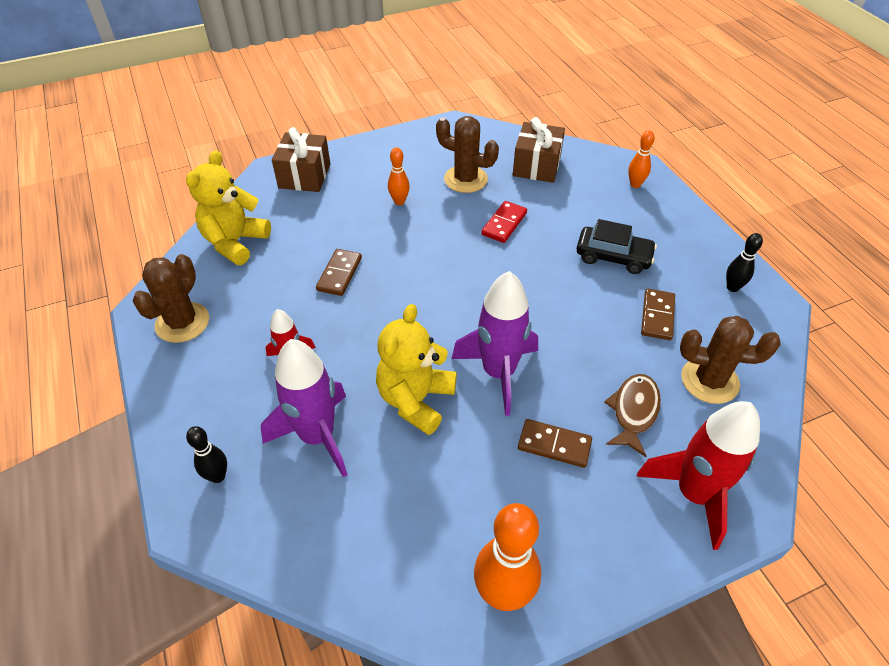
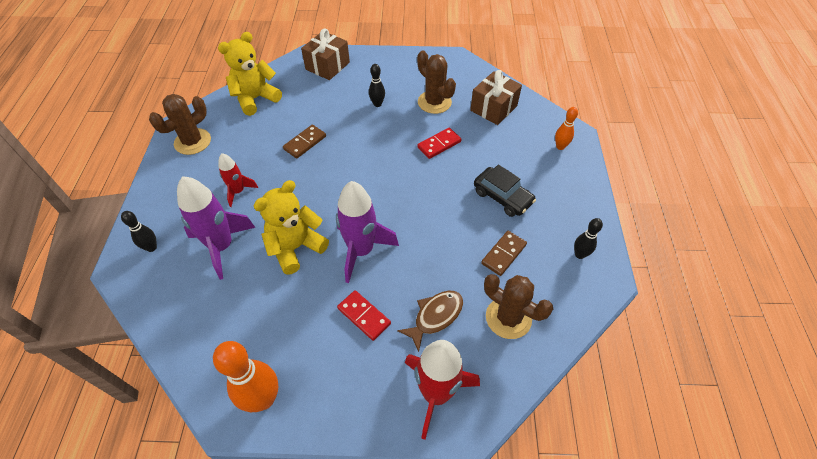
camera: 25 degrees right, 5 degrees up
orange bowling pin [388,147,410,205] -> black bowling pin [369,64,385,107]
brown domino [518,419,592,468] -> red domino [337,290,391,341]

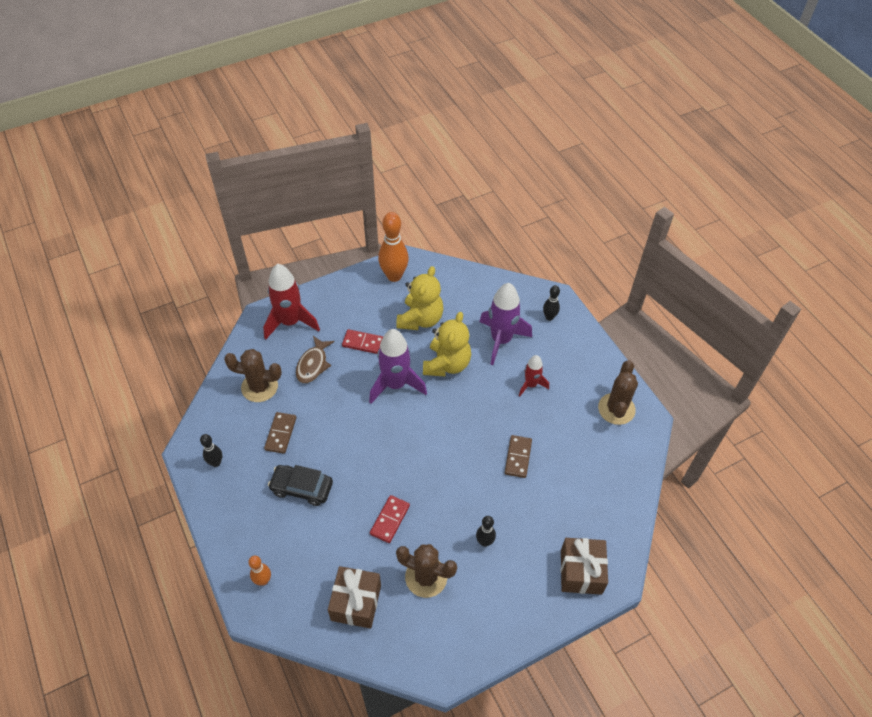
camera: 150 degrees right, 0 degrees up
yellow teddy bear [218,32,282,116] -> yellow teddy bear moved to [396,266,443,330]

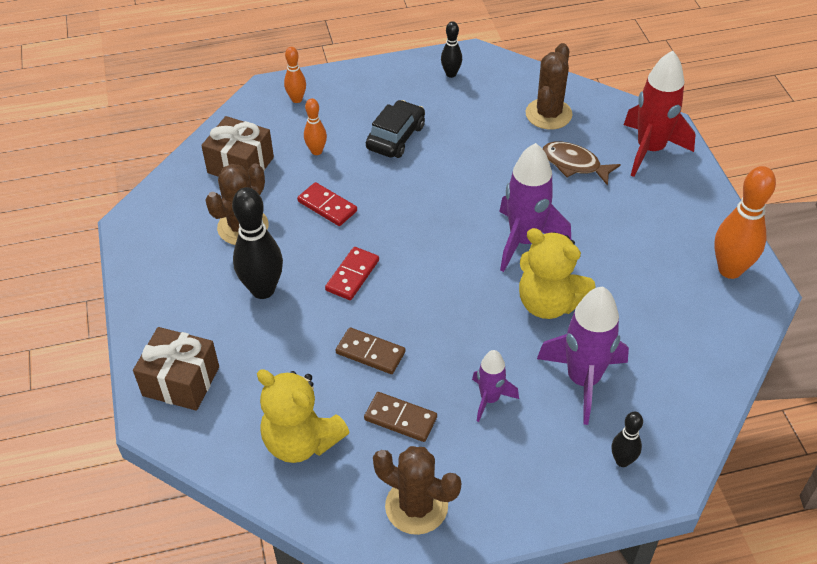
camera: 105 degrees right, 5 degrees down
brown domino [264,412,296,454] -> brown domino moved to [364,392,437,442]
red domino [342,329,384,354] -> red domino moved to [325,247,379,300]
yellow teddy bear [396,266,443,330] -> yellow teddy bear moved to [257,369,349,463]
black bowling pin [476,516,496,547] -> black bowling pin [232,187,283,299], size x1.87
red rocket [519,355,549,396] -> purple rocket [472,350,519,422]
none -> orange bowling pin [304,98,327,155]

